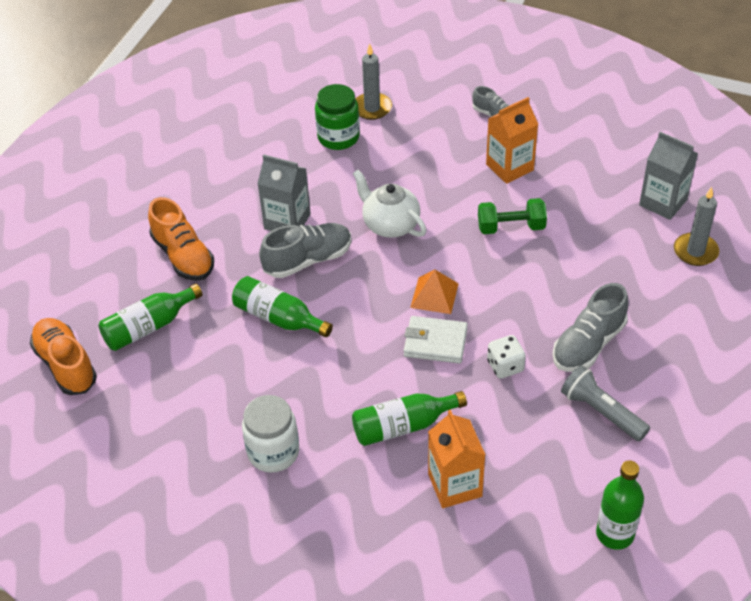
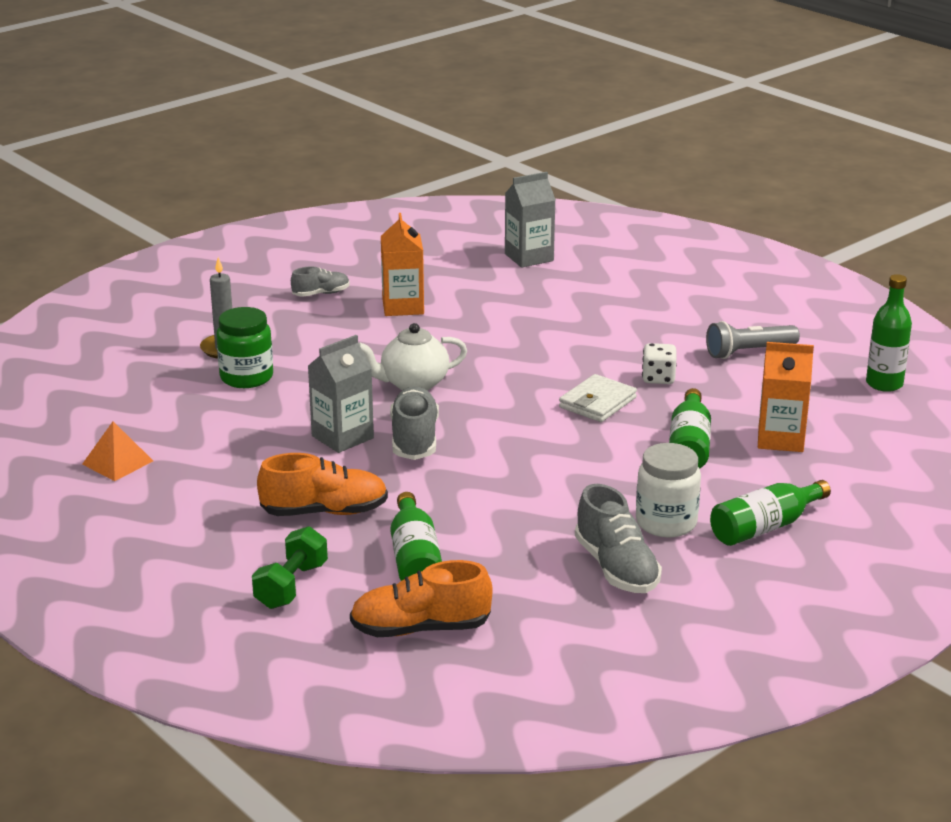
camera: 65 degrees left, 20 degrees down
green bottle [232,276,333,337] -> green bottle moved to [710,480,831,546]
orange pyramid [410,269,459,314] -> orange pyramid moved to [82,421,153,481]
green dumbbell [478,198,547,234] -> green dumbbell moved to [252,526,328,609]
grey shoe [552,283,628,372] -> grey shoe moved to [575,484,662,593]
grey candle [674,187,719,266] -> none

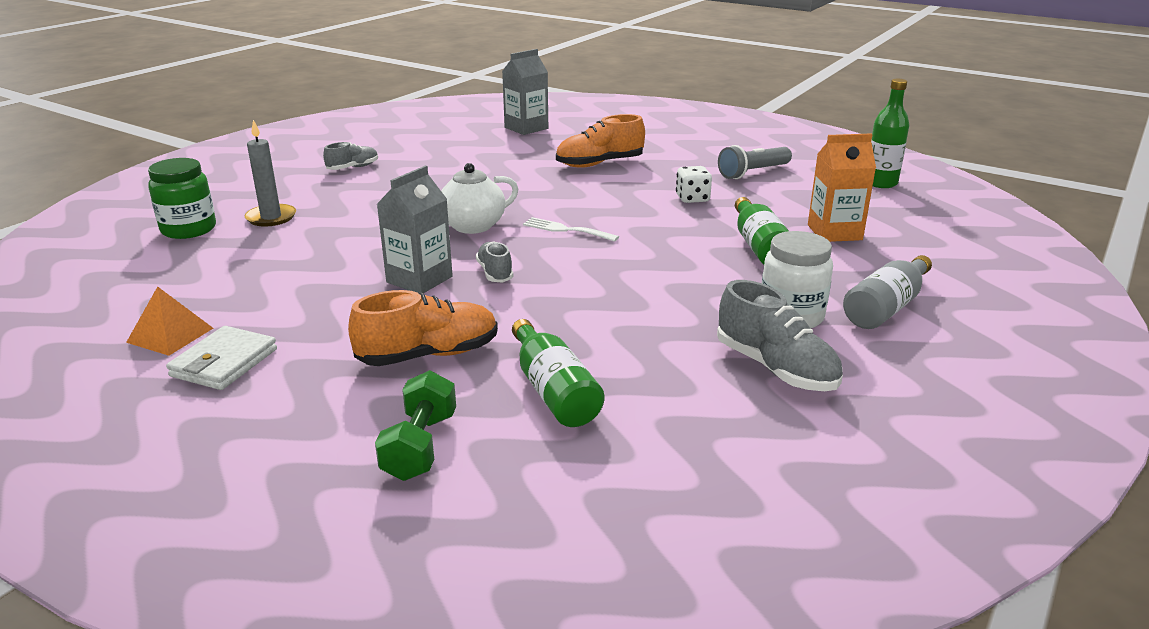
camera: 15 degrees left, 0 degrees up
green jar [216,307,273,388] -> green jar moved to [148,158,216,239]
orange shoe [350,560,493,637] -> orange shoe moved to [556,114,645,168]
orange carton [381,213,424,316] -> none
grey shoe [390,386,439,460] -> grey shoe [476,241,513,283], size x0.59
white wallet [559,374,637,422] -> white wallet moved to [166,326,277,390]
green bottle [710,480,831,546] -> grey bottle [843,255,932,329]
none -> white fork [523,217,619,242]

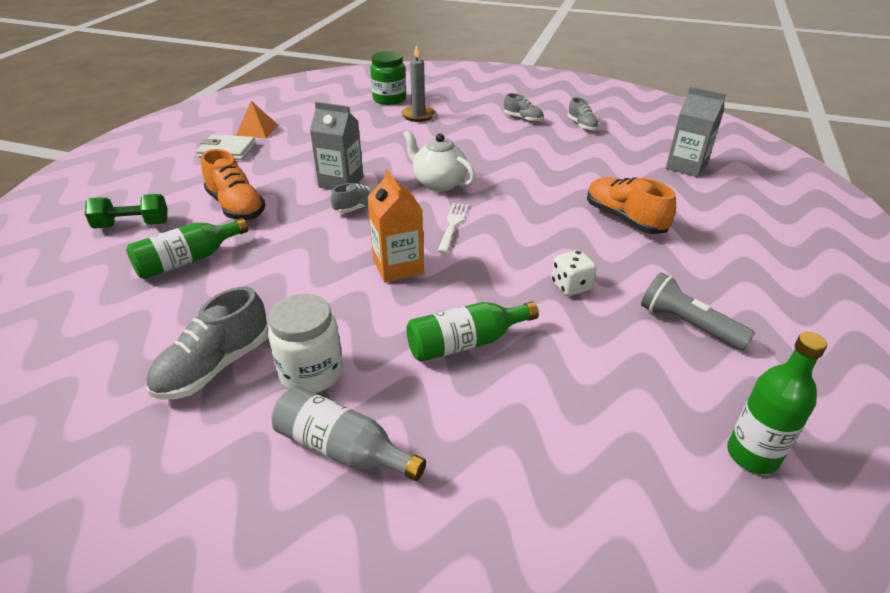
camera: 75 degrees right, 10 degrees up
orange carton [808,133,876,242] -> orange carton moved to [367,169,424,283]
none -> grey shoe [567,97,599,131]

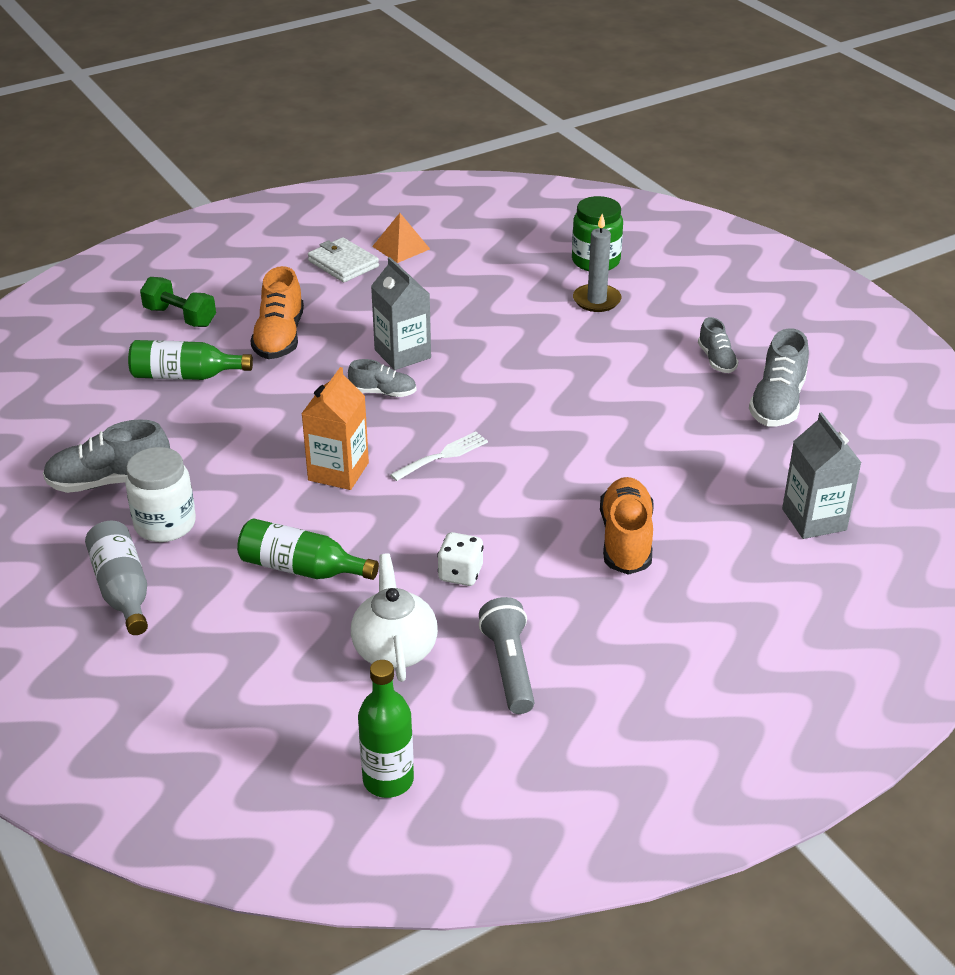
camera: 40 degrees right, 0 degrees up
white teapot [403,130,476,192] -> white teapot moved to [351,553,438,682]
grey shoe [567,97,599,131] -> grey shoe [749,328,809,426], size x1.69

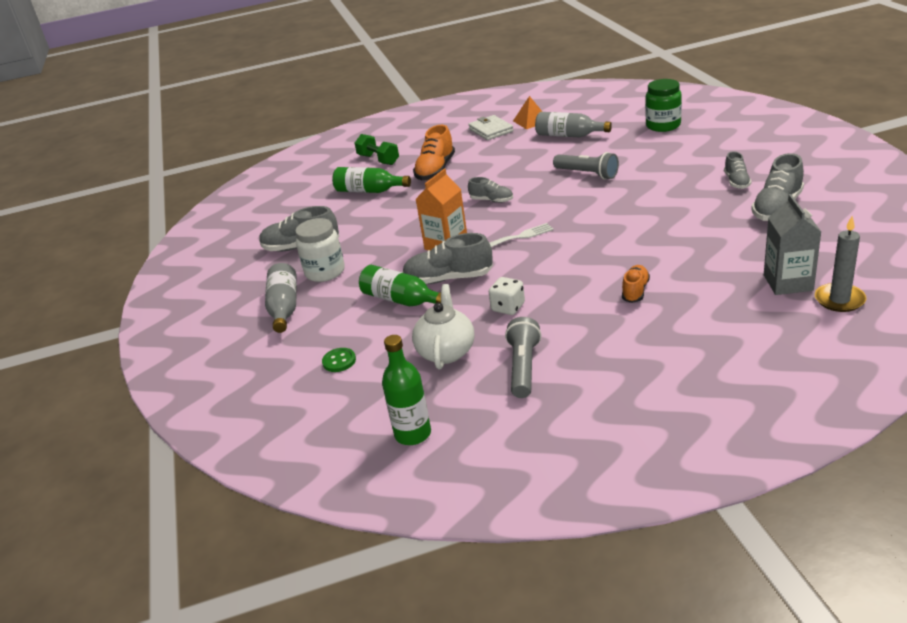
camera: 20 degrees right, 5 degrees down
grey carton [371,257,431,370] -> none
grey candle [573,214,622,312] -> grey candle moved to [815,216,866,312]
orange shoe [600,477,654,575] -> orange shoe [622,265,650,303], size x0.59
none -> green button [322,348,356,372]
none -> grey shoe [402,233,493,284]
none -> grey bottle [535,112,612,138]
none -> grey flashlight [553,152,619,180]

